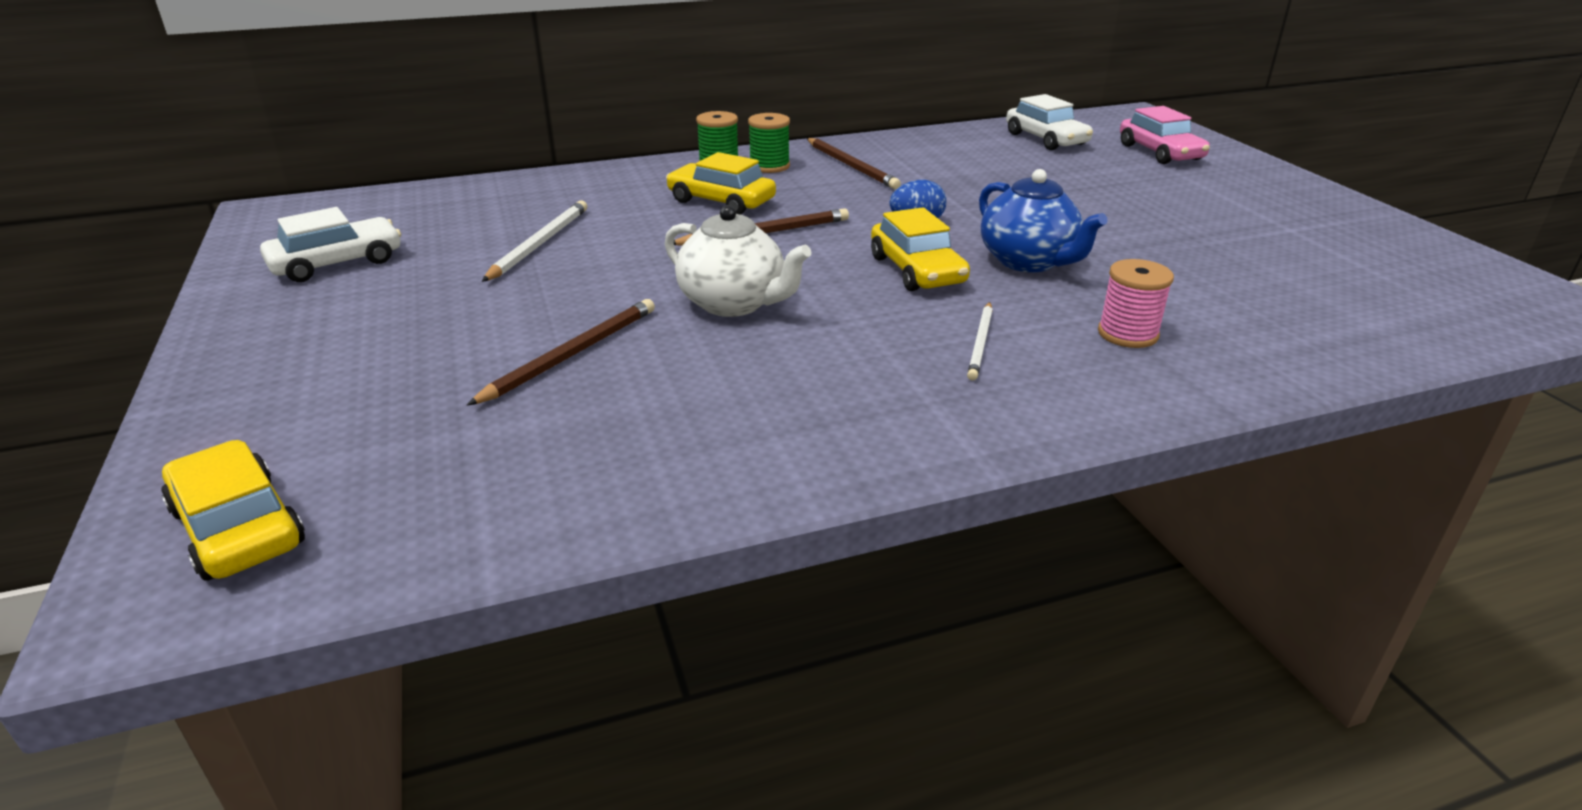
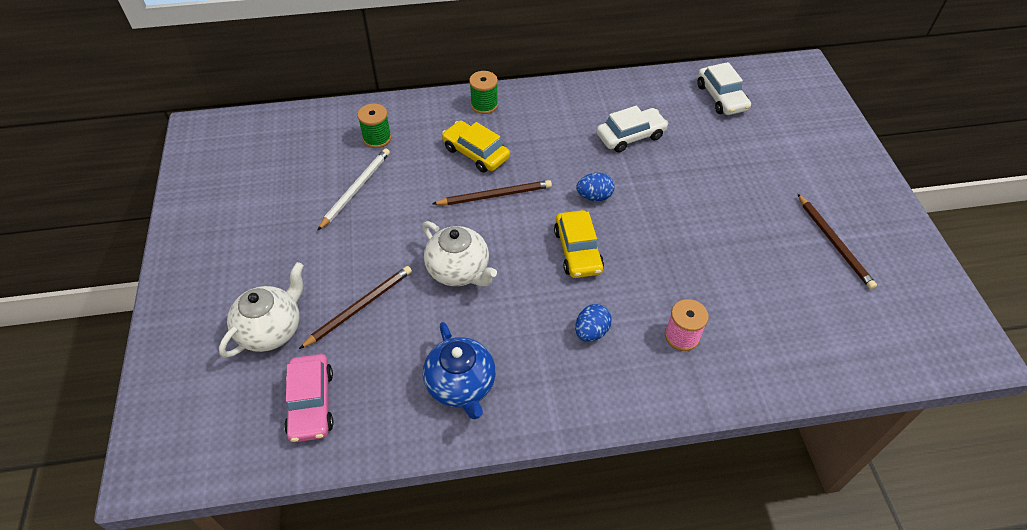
camera: 10 degrees right, 20 degrees up
yellow car [162,440,305,581] -> none
white car [260,207,401,282] -> white car moved to [596,106,668,153]
green spool [748,113,790,173] -> green spool moved to [357,103,391,148]
brown pencil [807,138,901,189] -> brown pencil moved to [798,194,877,289]
white pencil [967,302,993,380] -> blue egg [575,304,612,342]
blue teapot [979,169,1107,272] -> blue teapot moved to [423,322,496,420]
pink car [1120,106,1210,164] -> pink car moved to [284,354,334,442]
none -> white teapot [219,262,304,358]

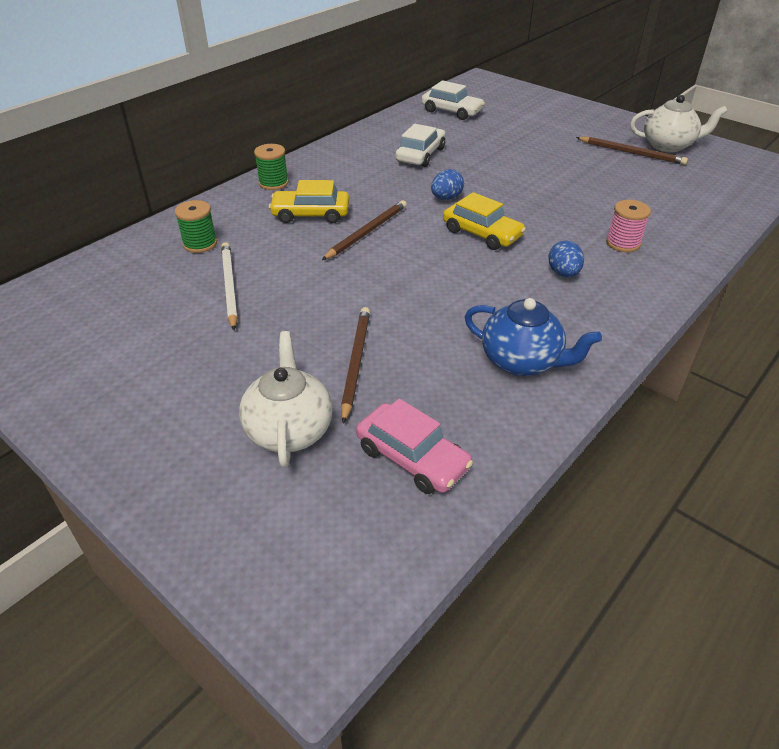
camera: 40 degrees left, 10 degrees down
white teapot [422,221,497,286] -> white teapot moved to [630,95,727,152]

